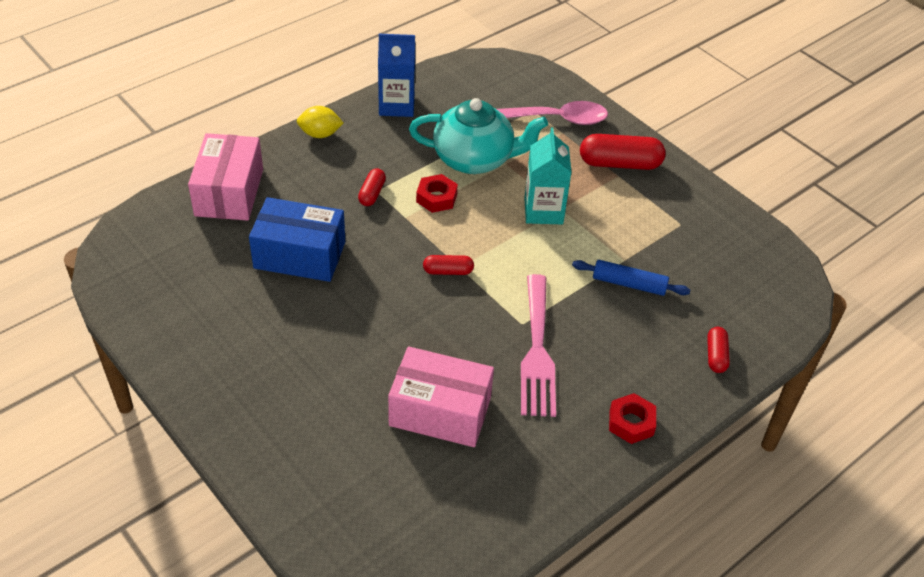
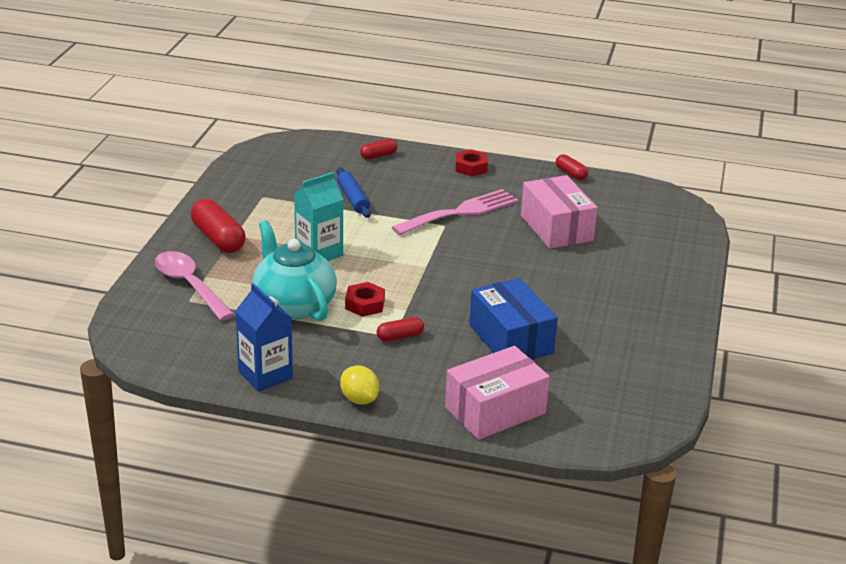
camera: 125 degrees left, 15 degrees down
red capsule [423,255,474,275] -> red capsule moved to [556,154,588,180]

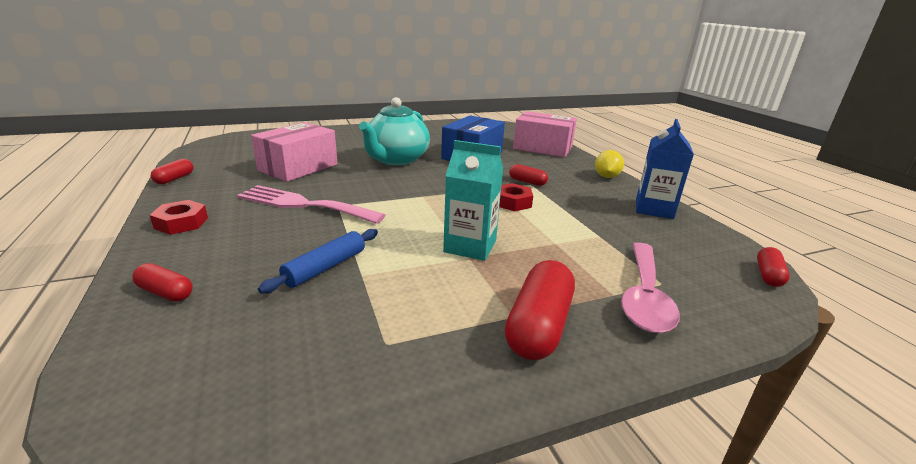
camera: 125 degrees left, 5 degrees down
turquoise teapot [252,221,337,321] -> turquoise teapot moved to [359,97,430,165]
none -> red capsule [757,247,790,287]

